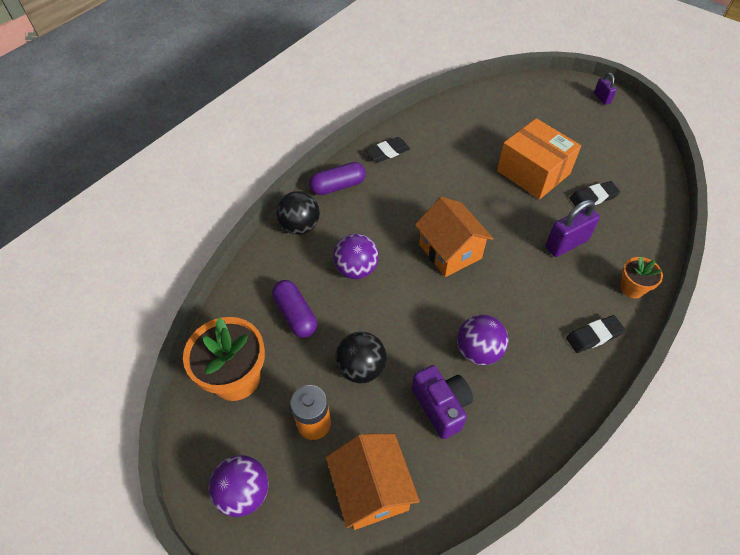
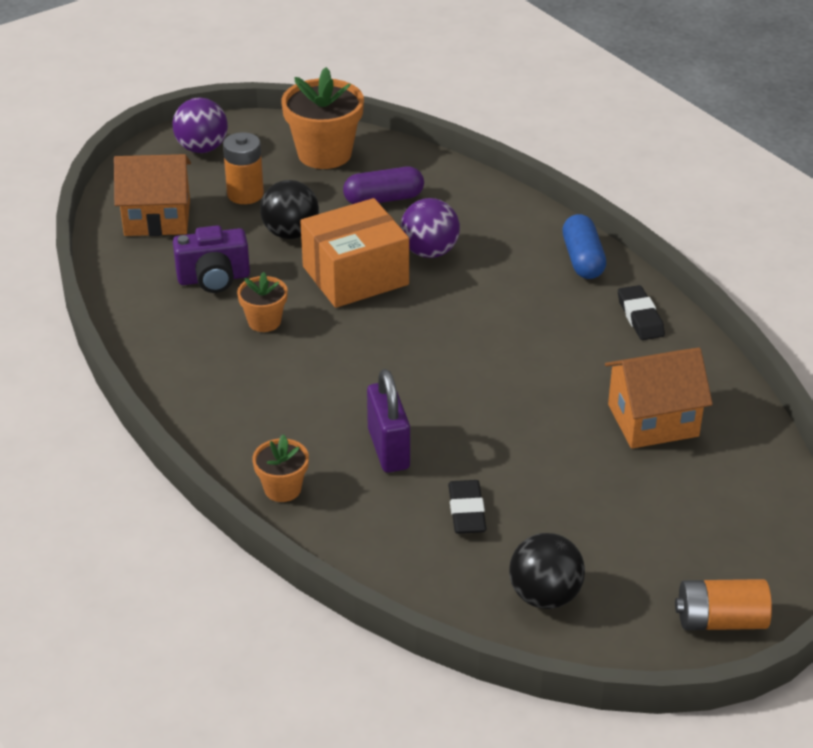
camera: 105 degrees right, 15 degrees down
black ball [276,191,320,235] -> black ball moved to [509,533,585,609]
purple capsule [309,162,366,195] -> blue capsule [562,214,606,279]
orange house [415,197,494,277] -> orange house moved to [605,348,713,449]
purple ball [457,315,508,365] -> orange flower pot [237,272,288,332]
orange box [497,118,581,199] -> orange box moved to [301,198,409,308]
black eraser [566,315,626,353] -> none
purple padlock [594,73,617,105] -> orange battery [675,579,772,630]

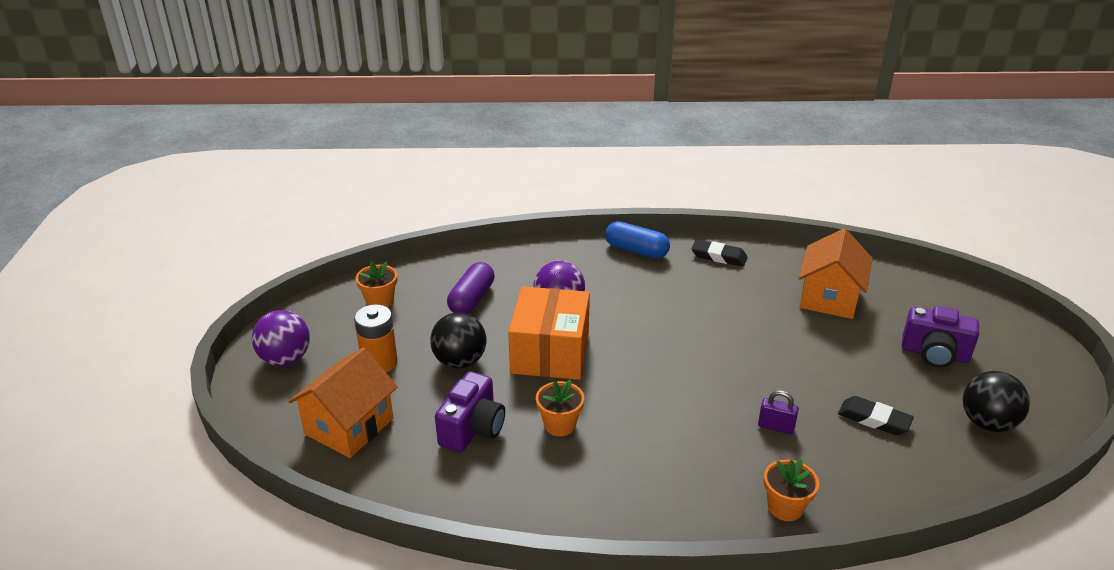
camera: 55 degrees left, 5 degrees down
orange flower pot [281,67,364,169] -> orange flower pot [356,261,397,308], size x0.54
purple padlock [367,369,410,473] -> purple padlock [758,390,799,435], size x0.56
orange battery [675,579,772,630] -> none
none -> purple camera [902,306,979,368]

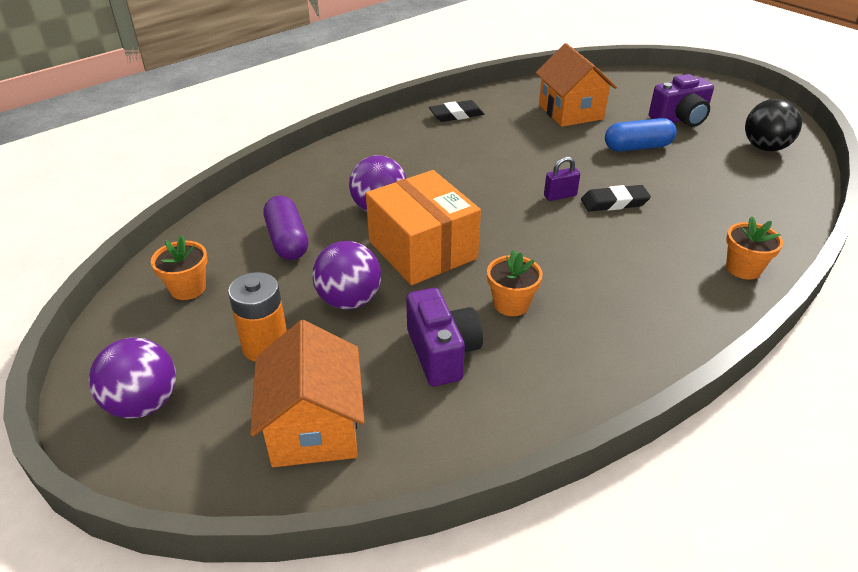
camera: 40 degrees left, 5 degrees up
black ball [430,312,487,369] -> purple ball [312,241,381,309]
blue capsule [605,221,670,259] -> blue capsule moved to [605,118,676,152]
purple padlock [758,390,799,435] -> purple padlock moved to [544,157,580,201]
black eraser [838,396,914,435] -> black eraser moved to [581,185,651,212]

